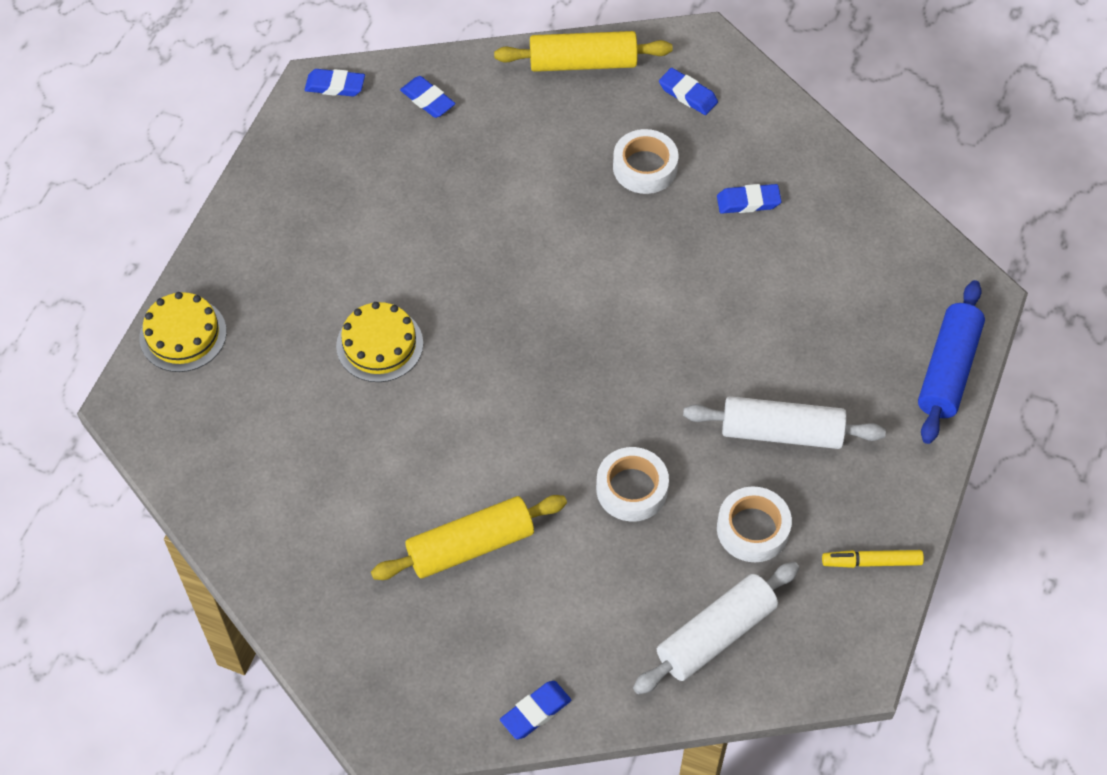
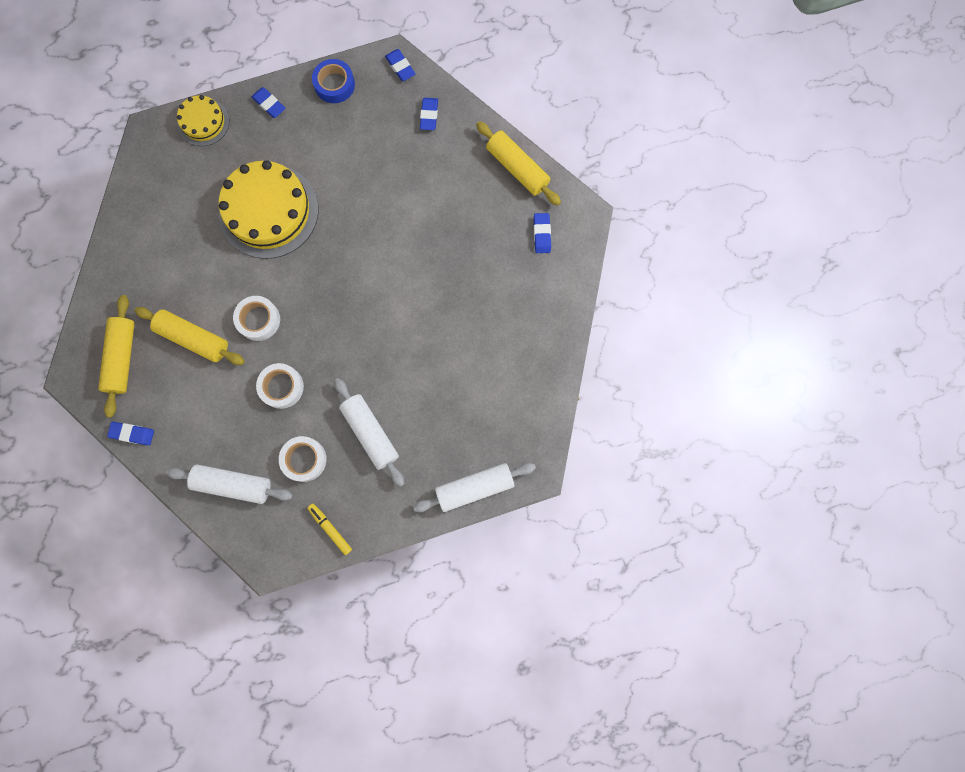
camera: 50 degrees right, 20 degrees up
yellow cake [336,302,423,382] -> yellow cake [219,160,318,259], size x1.89
white tape [613,129,679,194] -> white tape moved to [233,296,280,341]
blue eraser [717,184,782,213] -> blue eraser moved to [252,87,285,118]
blue rolling pin [918,280,985,444] -> white rolling pin [413,463,536,512]
none -> yellow rolling pin [98,295,135,417]
none -> blue tape [312,59,355,103]

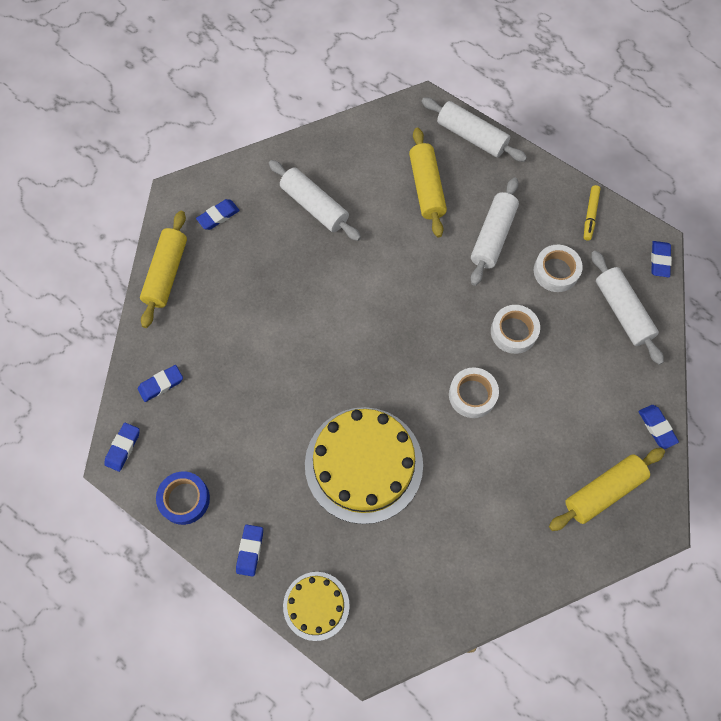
camera: 125 degrees left, 10 degrees down
yellow rolling pin [134,307,245,365] -> yellow rolling pin moved to [409,128,447,237]
none -> white rolling pin [269,160,361,241]
none -> blue eraser [651,241,672,277]

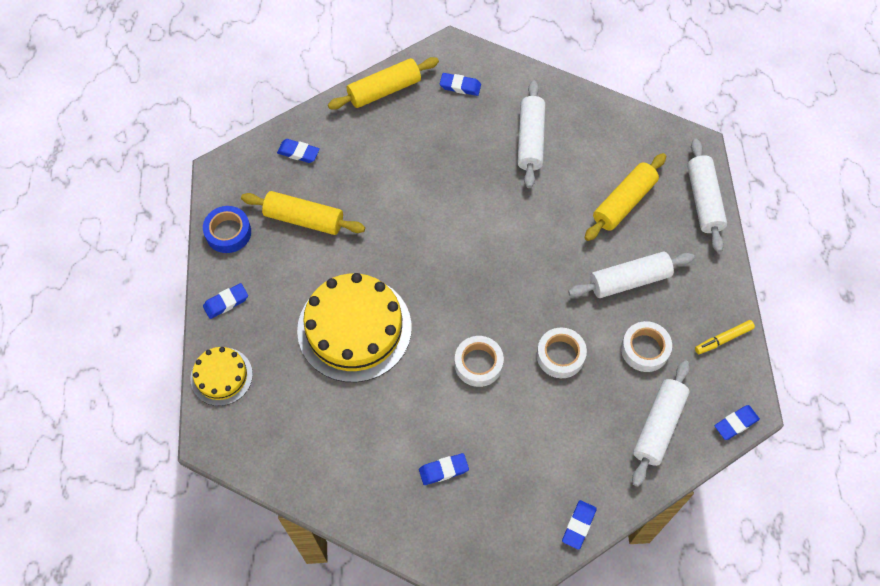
camera: 50 degrees right, 5 degrees down
blue eraser [104,423,140,472] -> blue eraser moved to [419,453,469,485]
yellow rolling pin [549,448,665,531] -> yellow rolling pin moved to [241,191,365,235]

